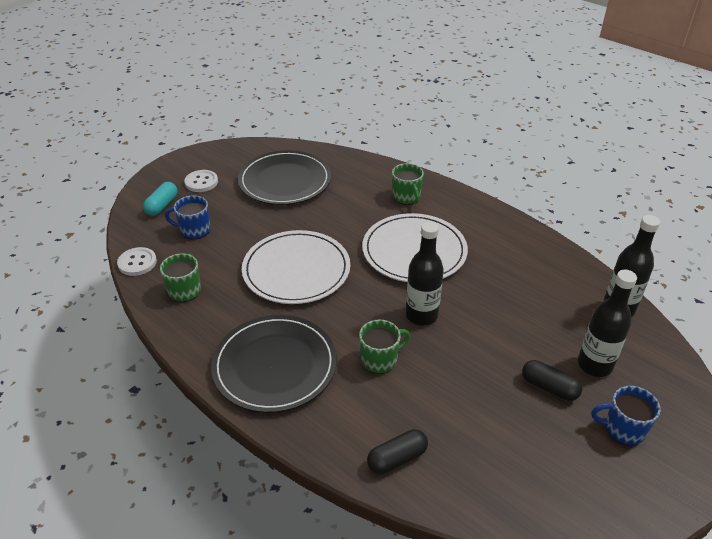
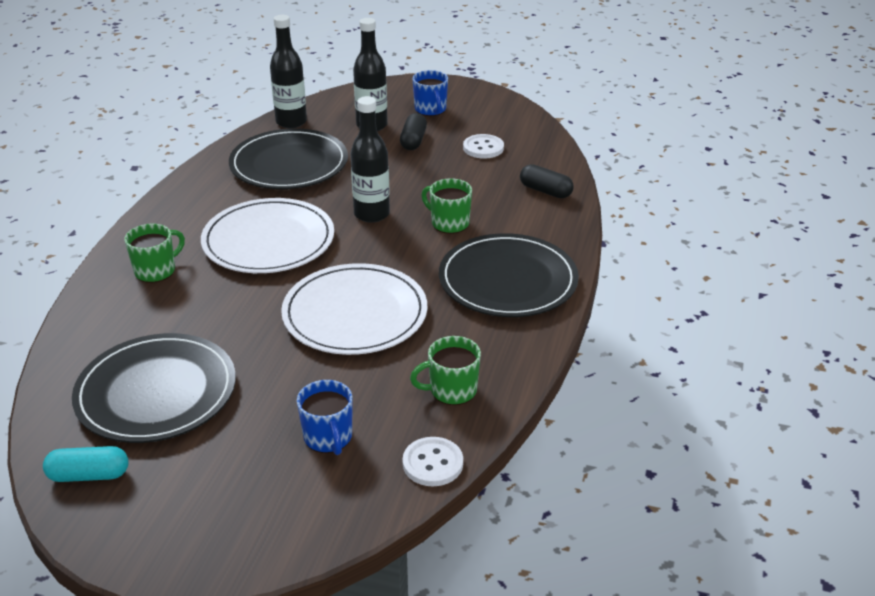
camera: 115 degrees left, 5 degrees down
turquoise capsule [143,182,177,216] -> turquoise capsule moved to [43,446,129,482]
white button [184,170,218,192] -> white button moved to [463,134,504,159]
none -> black plate [229,129,348,189]

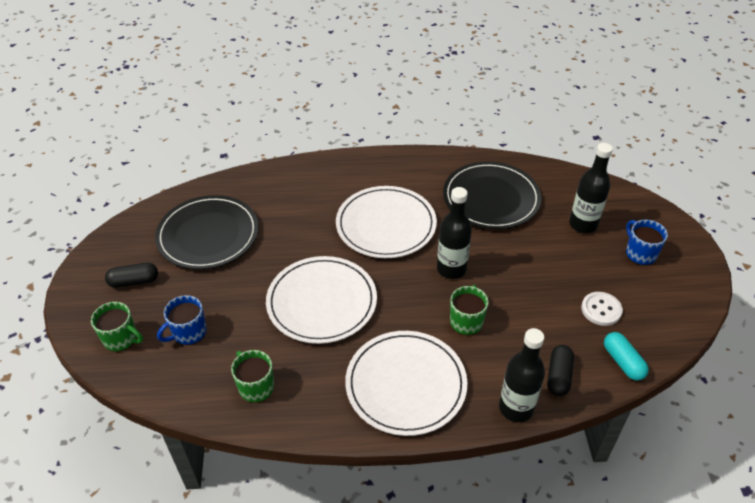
camera: 70 degrees right, 10 degrees up
turquoise capsule [43,446,129,482] -> turquoise capsule moved to [604,332,649,381]
green mug [125,224,185,283] -> green mug moved to [91,302,143,352]
black bottle [270,15,307,128] -> black bottle moved to [499,328,545,422]
black capsule [400,113,427,150] -> black capsule moved to [105,263,158,288]
white button [403,437,463,486] -> none
blue mug [413,70,448,116] -> blue mug turned 105 degrees clockwise [626,220,668,265]
black plate [439,233,579,317] -> white plate [345,331,468,436]

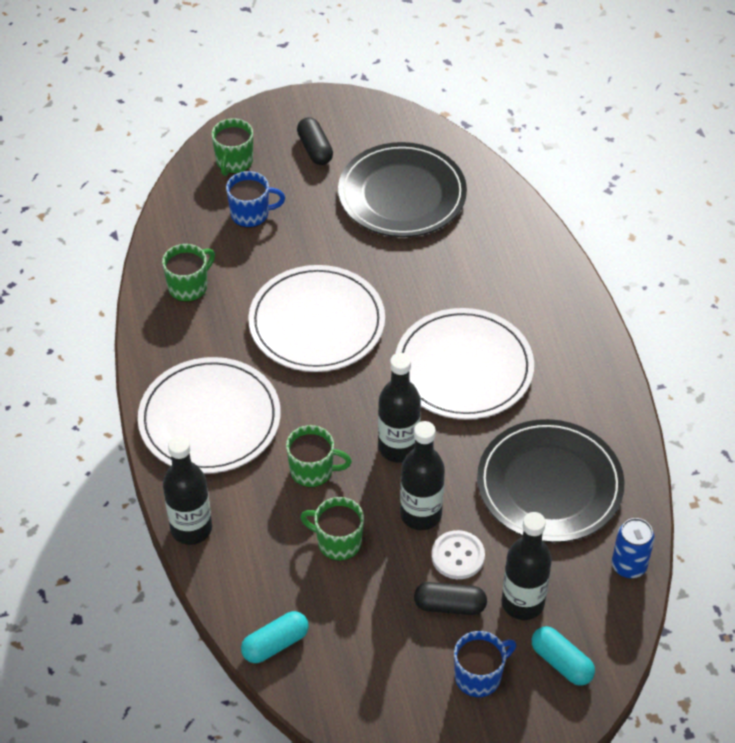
camera: 80 degrees right, 5 degrees up
blue mug [157,295,207,345] -> blue mug turned 135 degrees clockwise [226,171,285,228]
black capsule [547,345,574,396] -> black capsule moved to [414,582,487,615]
white button [581,292,623,326] -> white button moved to [431,530,485,579]
none -> green mug [300,497,364,561]
none -> black bottle [400,421,445,530]
none -> turquoise capsule [532,626,595,686]
none -> blue can [612,518,655,578]

